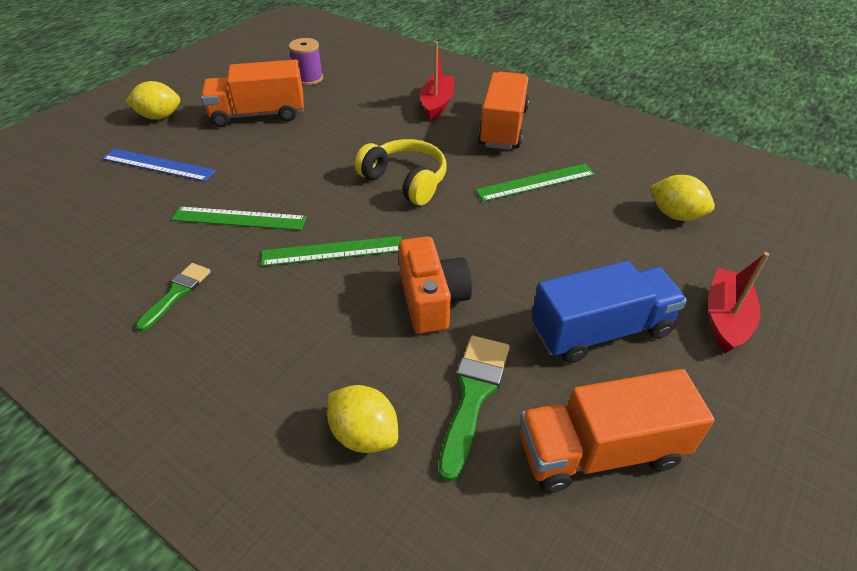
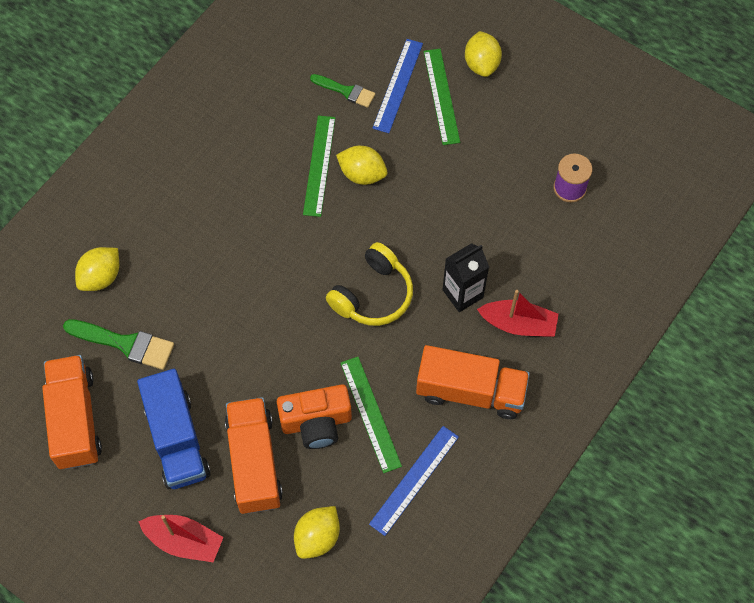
camera: 90 degrees right, 20 degrees up
green brush [136,263,211,331] -> green brush moved to [310,74,375,108]
orange truck [201,60,304,127] -> orange truck moved to [225,397,283,514]
green ruler [261,236,402,266] -> green ruler moved to [424,49,460,145]
orange camera [399,236,472,334] -> orange camera moved to [277,384,352,449]
none -> yellow lemon [336,146,387,185]
none -> blue ruler [369,426,459,536]
none -> black carton [442,243,489,312]

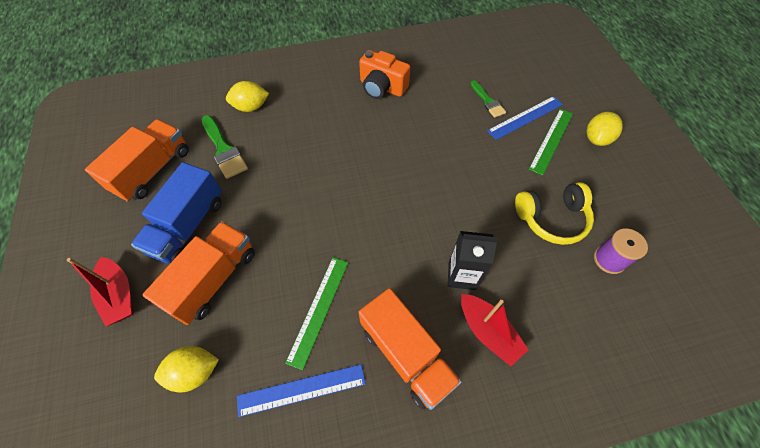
camera: 40 degrees right, 5 degrees down
orange camera [277,384,352,449] -> orange camera moved to [359,50,410,99]
green ruler [303,115,335,217] -> none
yellow headphones [326,242,413,326] -> yellow headphones moved to [515,182,594,245]
yellow lemon [336,146,387,185] -> none

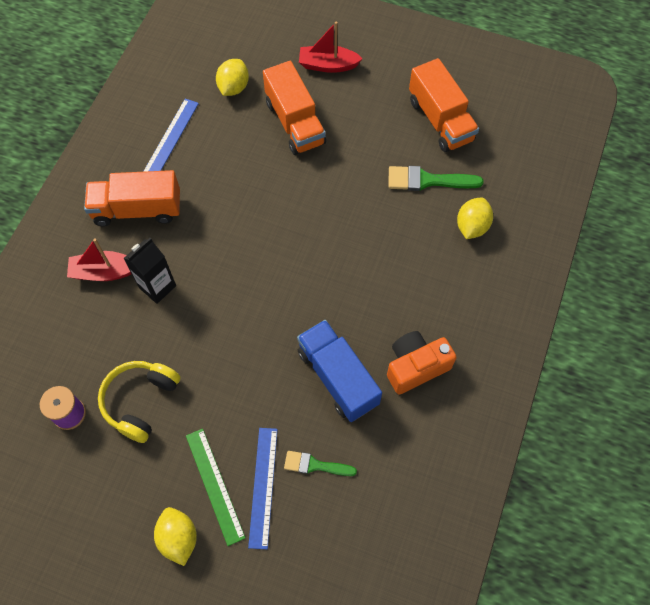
camera: 125 degrees right, 5 degrees up
blue truck [131,162,222,264] -> blue truck moved to [297,320,382,422]
green ruler [285,257,349,370] -> none

